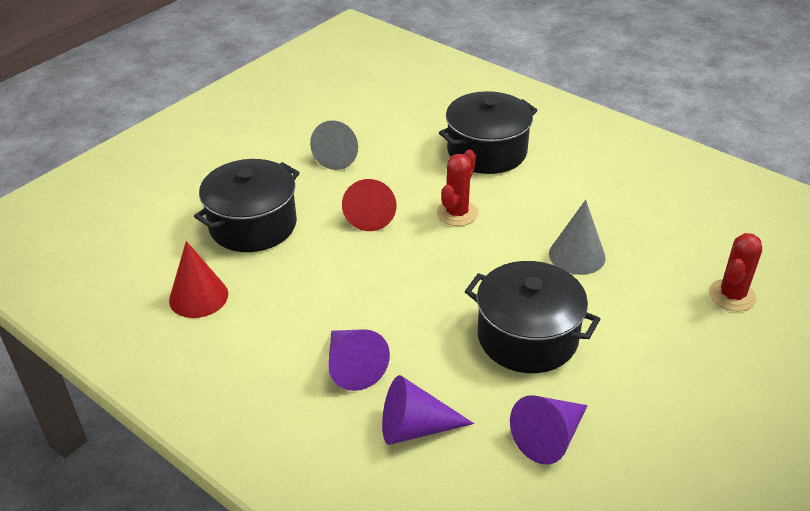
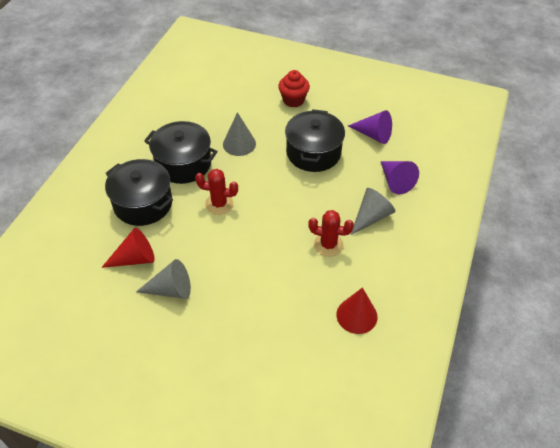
camera: 110 degrees left, 10 degrees up
black pot [194,159,300,252] -> black pot moved to [144,121,218,184]
purple cone [328,329,390,391] -> grey cone [351,188,395,235]
red cone [342,179,396,231] -> red cone moved to [101,228,155,268]
red cactus [709,233,762,312] -> red cactus moved to [308,210,354,257]
none -> red cupcake [278,70,310,107]

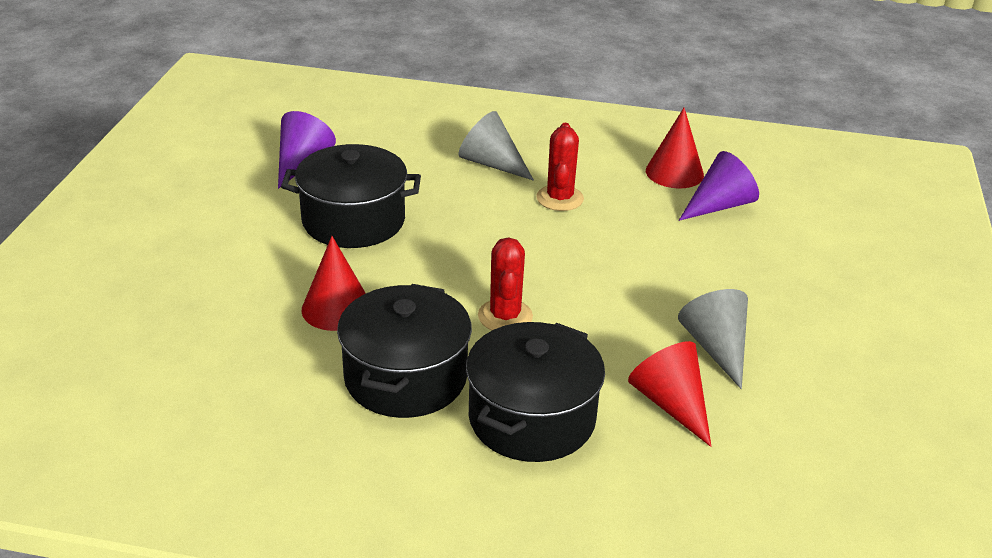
camera: 100 degrees left, 15 degrees down
grey cone [223,112,256,156] -> red cone [302,236,366,331]
red cupcake [278,70,310,107] -> none
purple cone [381,161,419,195] -> purple cone moved to [679,151,759,221]

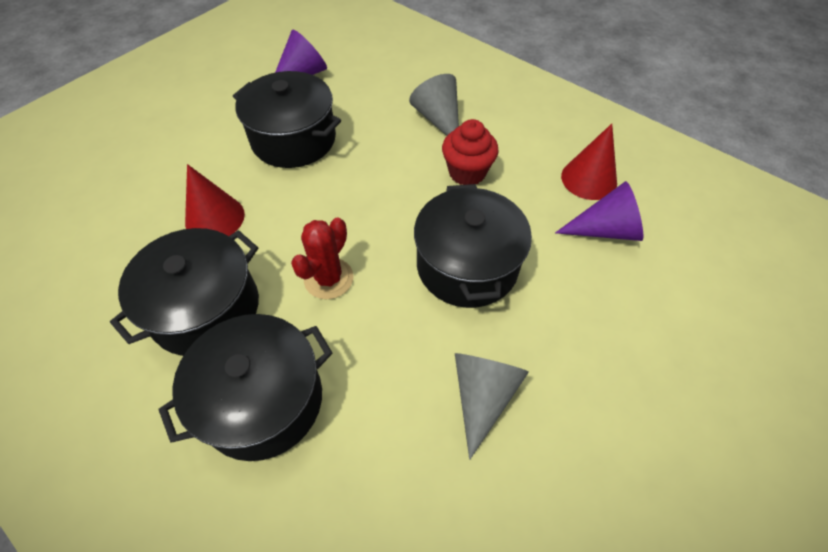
camera: 30 degrees right, 20 degrees up
red cactus [536,123,584,211] -> red cupcake [442,119,498,185]
red cone [628,341,712,447] -> none
none -> black pot [414,184,532,308]

